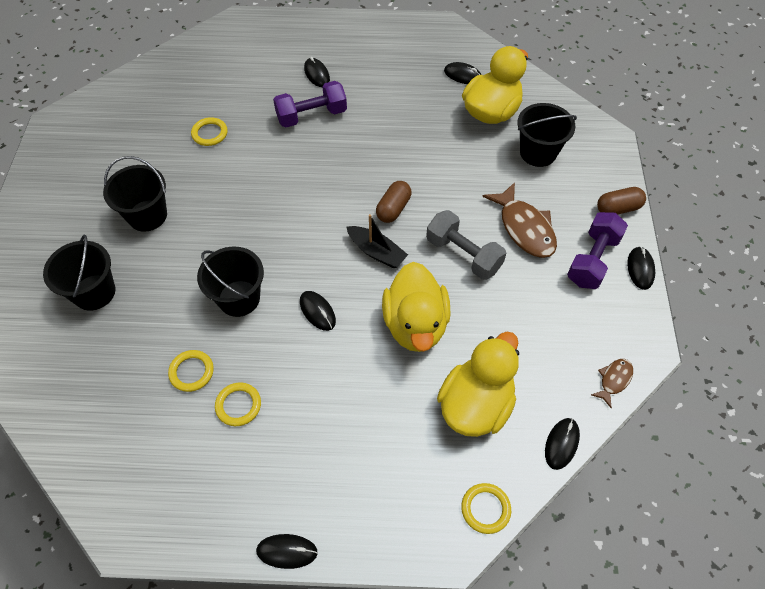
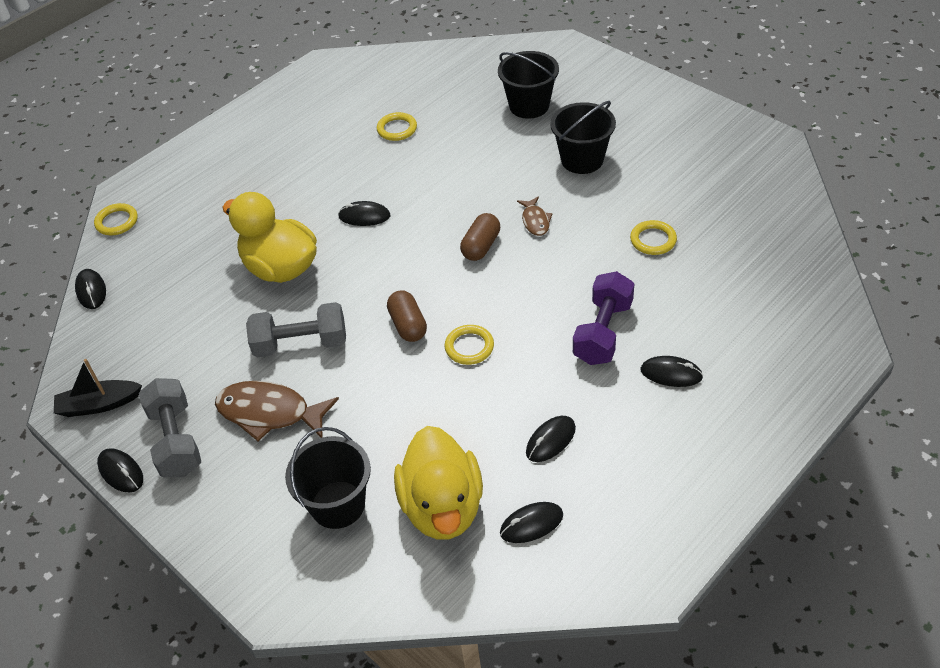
camera: 135 degrees right, 10 degrees down
black bucket [197,247,264,317] -> none
yellow ring [215,382,261,426] -> yellow ring moved to [445,325,494,365]
black mouse [256,534,318,569] -> black mouse moved to [526,416,576,462]
black boat [346,214,408,268] -> black boat moved to [54,359,142,417]
yellow duck [437,332,519,437] -> none
purple dumbbell [567,212,628,289] -> grey dumbbell [139,378,201,477]
brown fish [591,359,633,408] -> brown fish moved to [517,197,553,236]
brown capsule [597,187,646,214] -> brown capsule moved to [460,213,500,261]

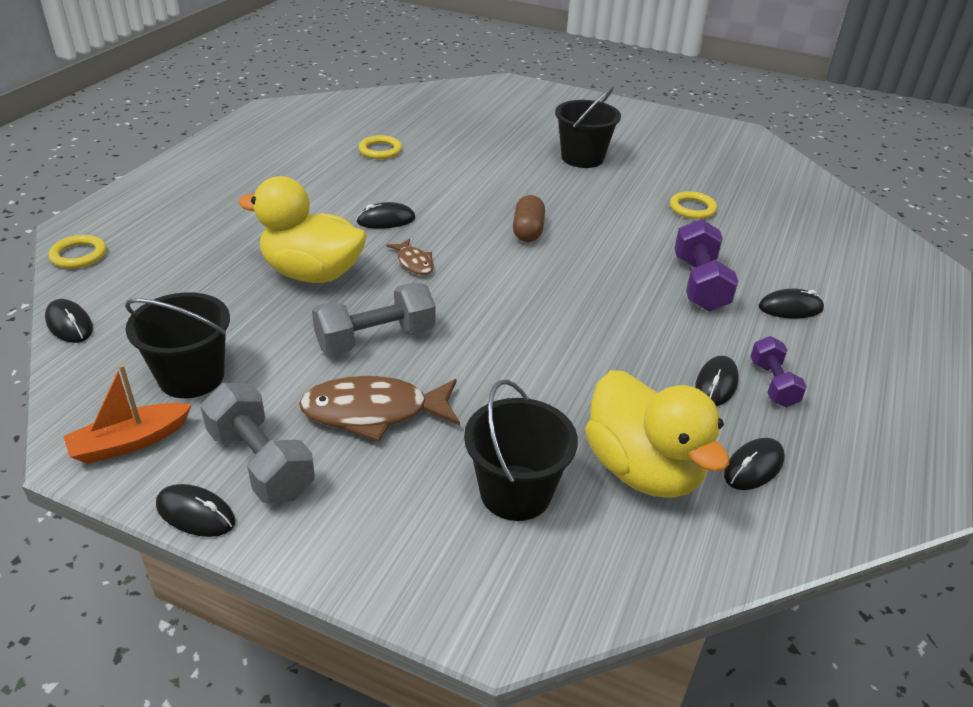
camera: 25 degrees left, 10 degrees down
black boat [54,359,142,417] -> orange boat [63,365,192,464]
brown capsule [387,291,427,342] -> none
yellow ring [445,325,494,365] -> none
black bucket [498,51,559,119] -> black bucket moved to [125,292,230,398]
brown fish [517,197,553,236] -> brown fish moved to [386,239,434,275]
none -> purple dumbbell [750,336,807,407]

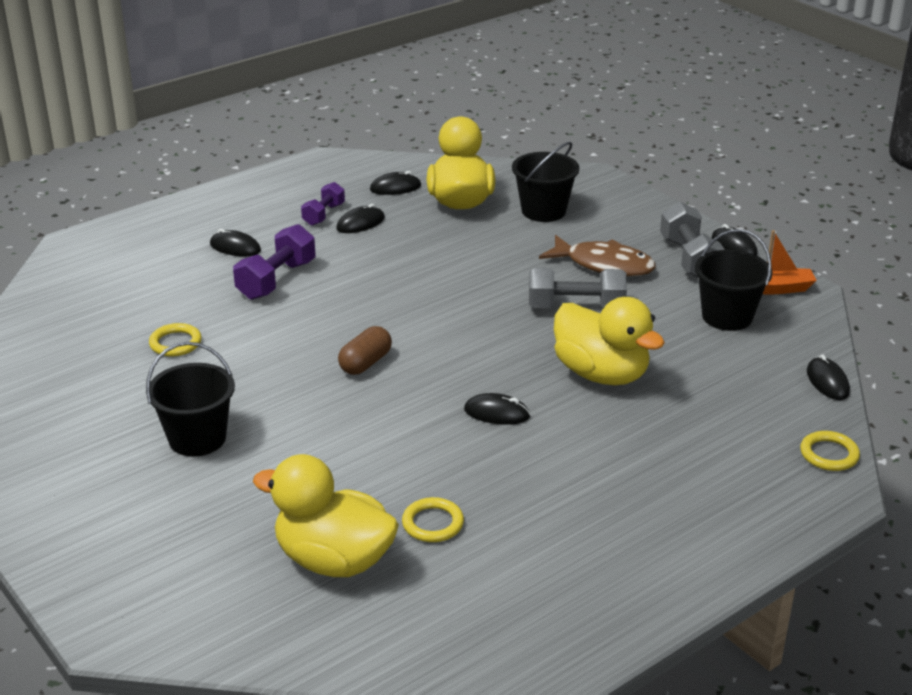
camera: 150 degrees left, 5 degrees down
brown fish [386,239,434,275] -> none
none -> yellow duck [253,454,399,577]

